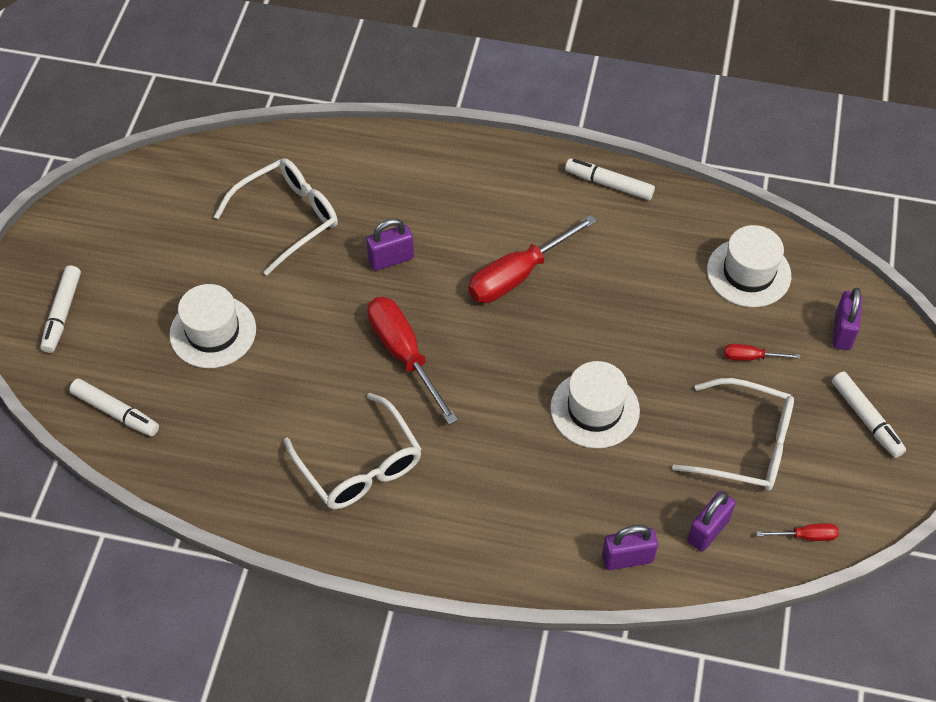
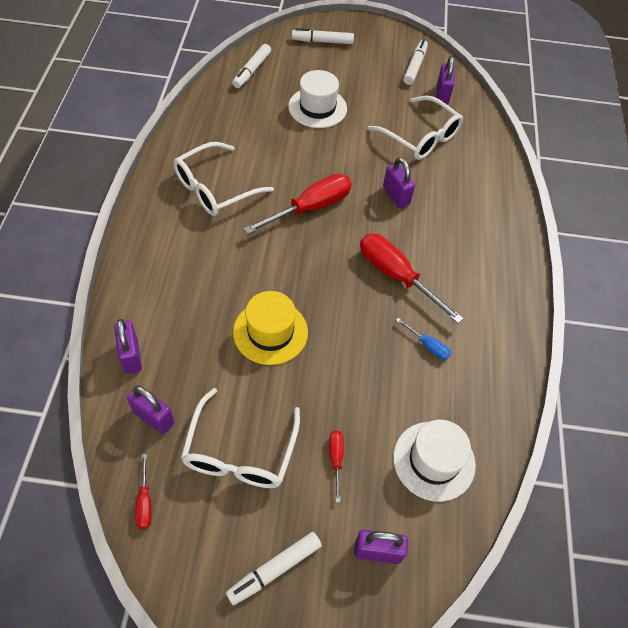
camera: 80 degrees right, 0 degrees up
white hat [550,361,640,448] -> yellow hat [233,291,308,365]
white marker [565,158,655,200] -> white marker moved to [403,39,428,85]
none -> blue screwdriver [396,318,451,360]
none -> purple padlock [436,56,454,104]

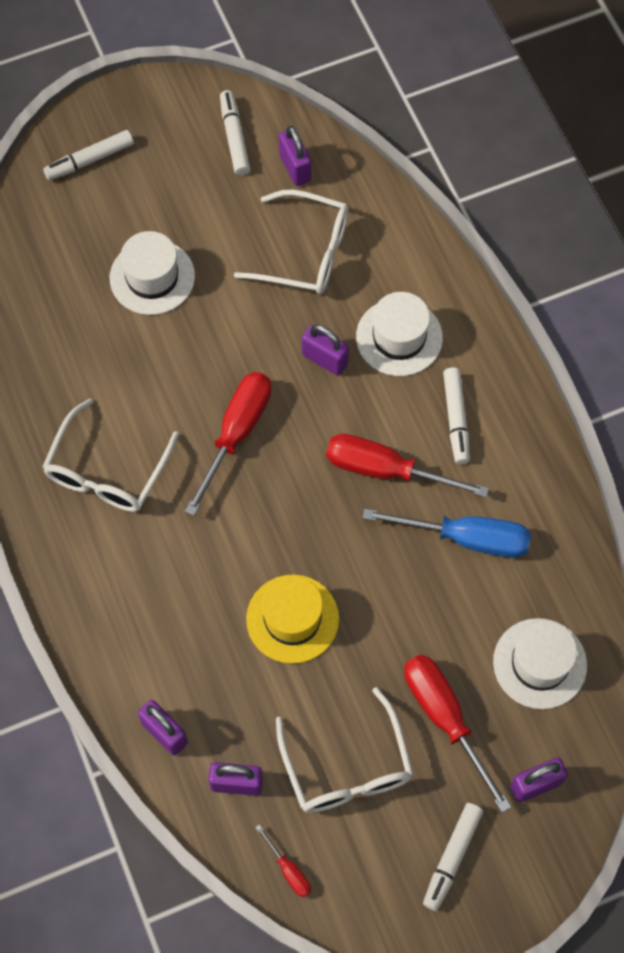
camera: 25 degrees left, 10 degrees up
white marker [232,44,271,88] -> white marker moved to [443,367,470,464]
red screwdriver [329,430,344,502] -> red screwdriver [404,655,511,813], size x2.13
blue screwdriver [396,318,451,360] -> blue screwdriver [363,508,531,558], size x2.13
none -> white hat [356,292,443,376]

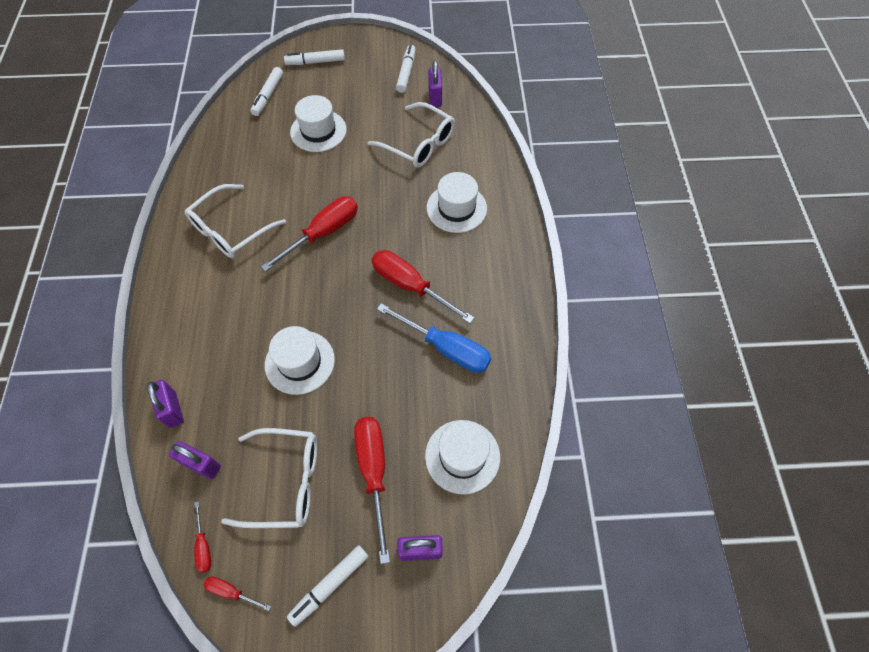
camera: 20 degrees right, 5 degrees down
yellow hat [246,575,339,664] -> white hat [265,326,335,395]
white glasses [276,687,413,813] -> white glasses turned 90 degrees counterclockwise [221,428,317,528]
purple padlock [302,324,349,376] -> none
white marker [443,367,470,464] -> white marker moved to [250,67,283,116]
none -> red screwdriver [204,577,271,611]

